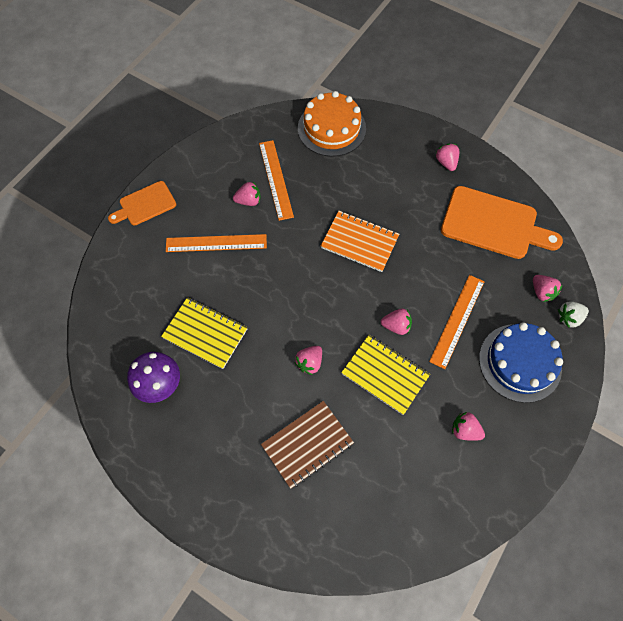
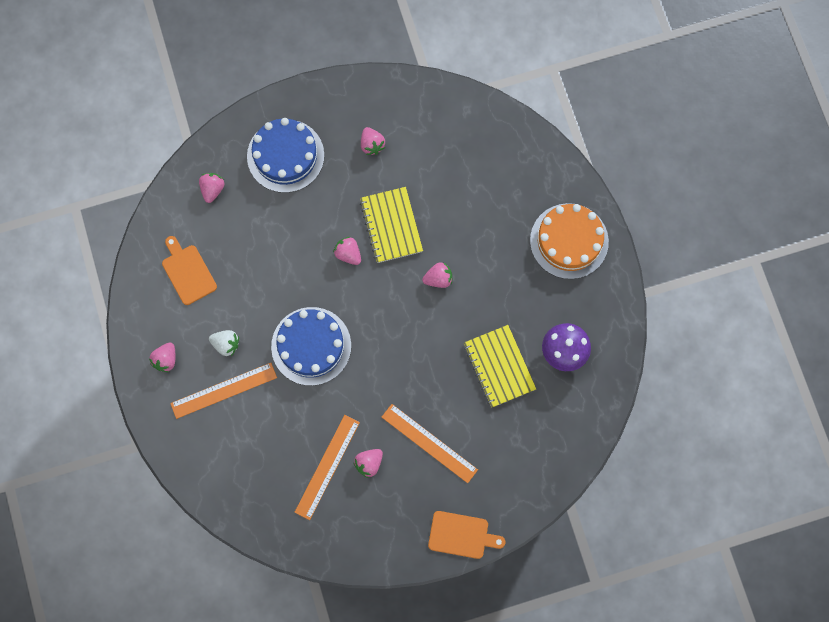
camera: 140 degrees left, 10 degrees up
pink strawberry [233,182,260,206] -> pink strawberry turned 75 degrees counterclockwise [353,449,383,478]
brown notebook [261,401,354,489] -> none
orange cake [298,91,366,157] -> orange cake moved to [530,203,609,279]
orange notebook [321,211,399,272] -> blue cake [271,307,351,386]
orange ruler [429,275,485,369] -> orange ruler moved to [170,363,277,419]
orange cutting board [441,186,563,259] -> orange cutting board [162,236,217,305], size x0.58
white strawberry [558,301,589,328] -> white strawberry moved to [209,330,239,356]

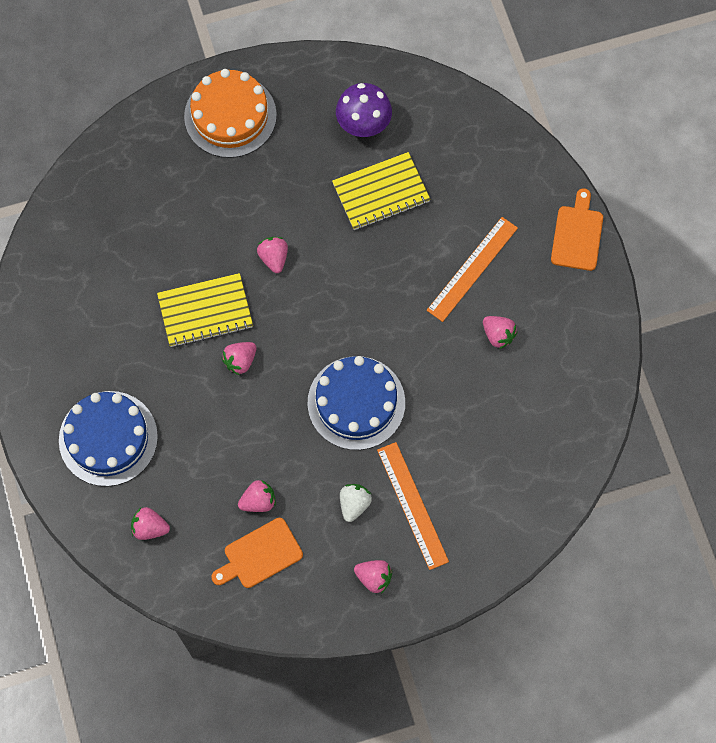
camera: 90 degrees left, 5 degrees down
orange ruler [294,415,360,520] -> none
pink strawberry [361,127,385,155] -> pink strawberry moved to [238,480,276,512]

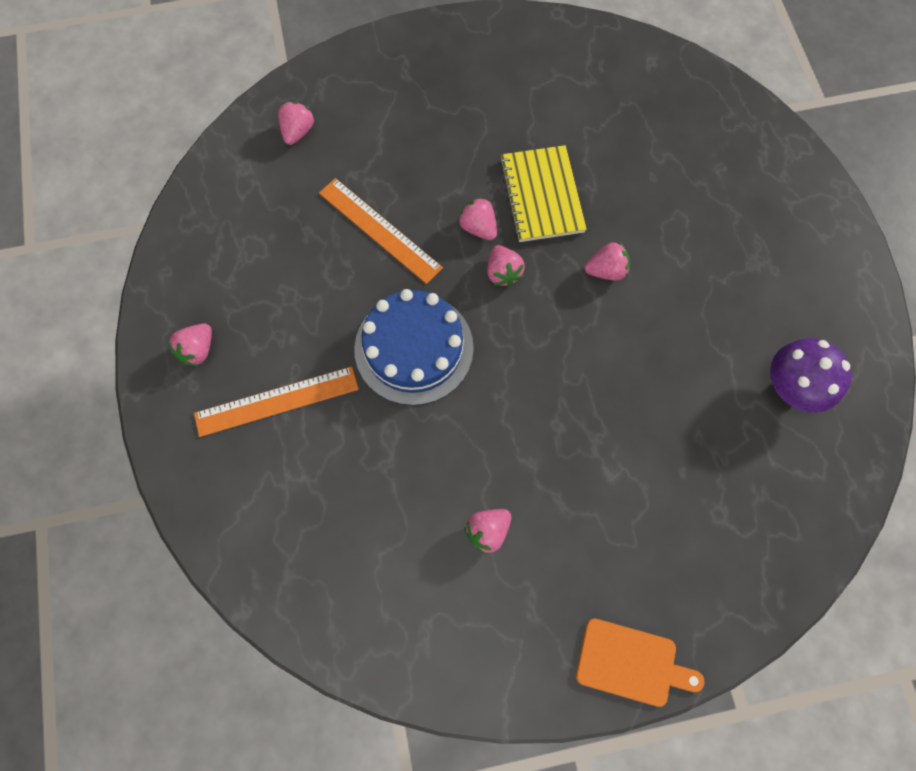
camera: 95 degrees right, 0 degrees up
blue cake [59,391,158,486] -> none
orange cake [184,69,277,158] -> none
orange cutting board [211,518,303,588] -> none
pink strawberry [238,480,276,512] -> pink strawberry moved to [487,245,525,287]
yellow notebook [332,152,431,230] -> none
white strawberry [340,484,372,522] -> none
orange ruler [427,217,518,322] -> orange ruler moved to [319,178,443,284]

